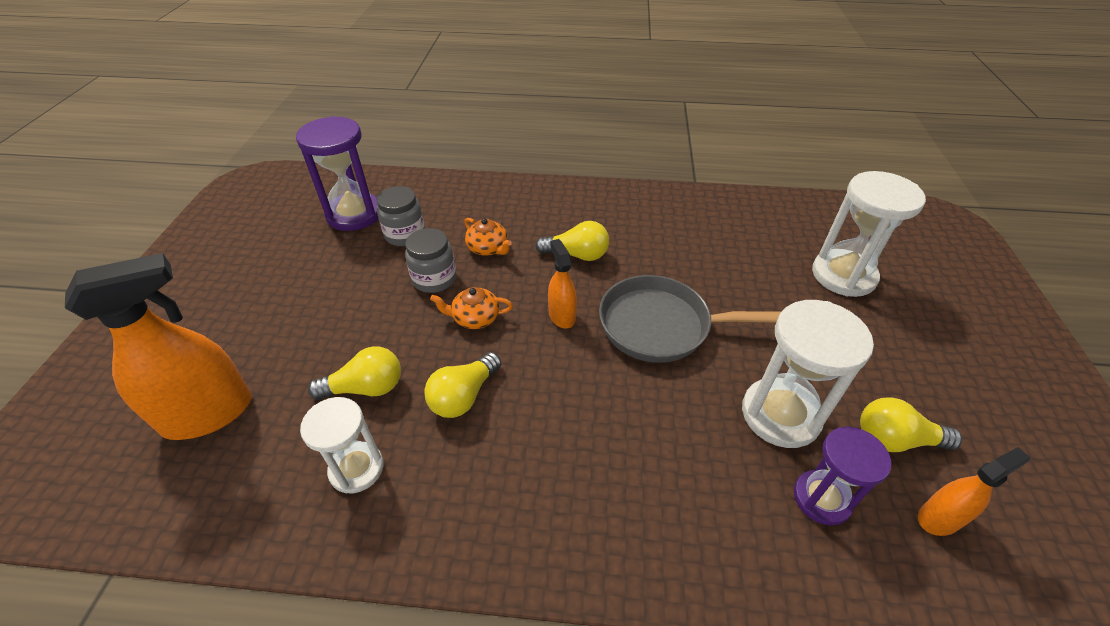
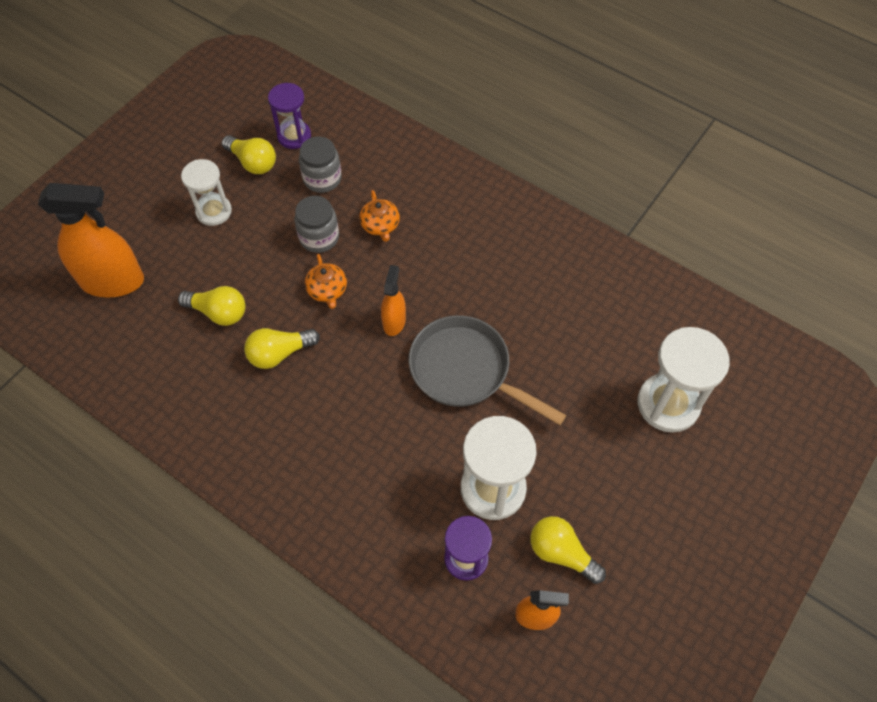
camera: 30 degrees right, 15 degrees up
purple hourglass [296,116,378,231] -> purple hourglass [268,83,311,149], size x0.64
white hourglass [300,397,384,493] -> white hourglass moved to [181,159,232,226]
orange teapot [430,287,513,329] -> orange teapot turned 135 degrees counterclockwise [305,254,347,309]
yellow light bulb [535,221,609,261] -> yellow light bulb moved to [222,136,276,174]

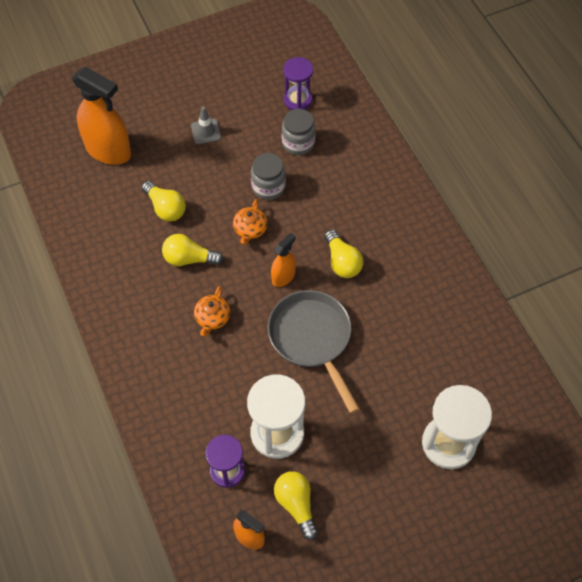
camera: 30 degrees right, 0 degrees up
white hourglass [181,159,232,226] -> grey traffic cone [191,107,221,144]
yellow light bulb [222,136,276,174] -> yellow light bulb moved to [324,230,363,278]
orange teapot [359,190,400,242] -> orange teapot moved to [194,286,230,336]

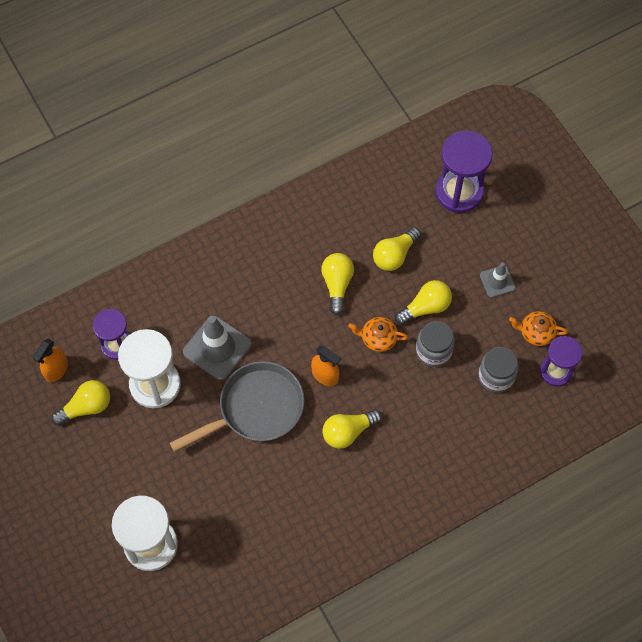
camera: 85 degrees right, 5 degrees up
orange spray bottle [72,66,131,165] -> purple hourglass [435,131,493,213]
orange teapot [194,286,230,336] -> orange teapot moved to [509,311,568,346]
none -> grey traffic cone [183,316,252,380]
none -> yellow light bulb [395,280,452,325]

